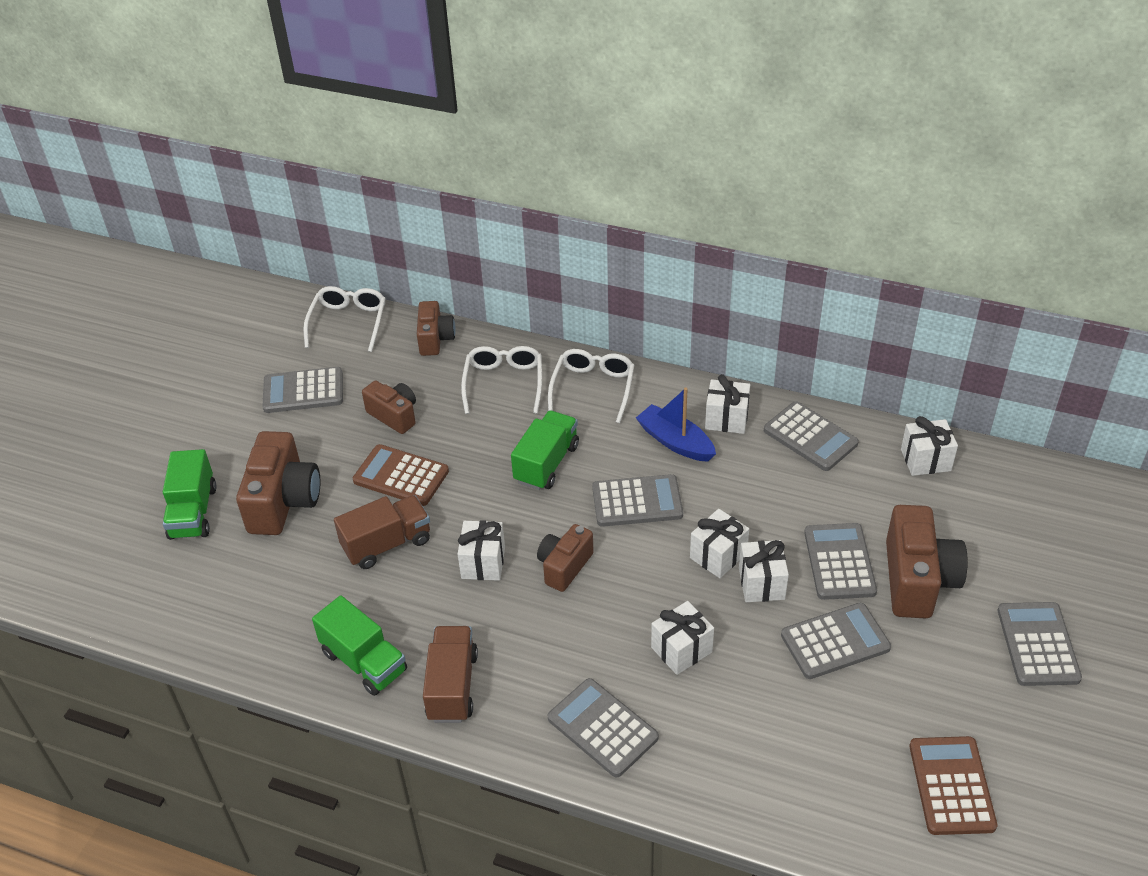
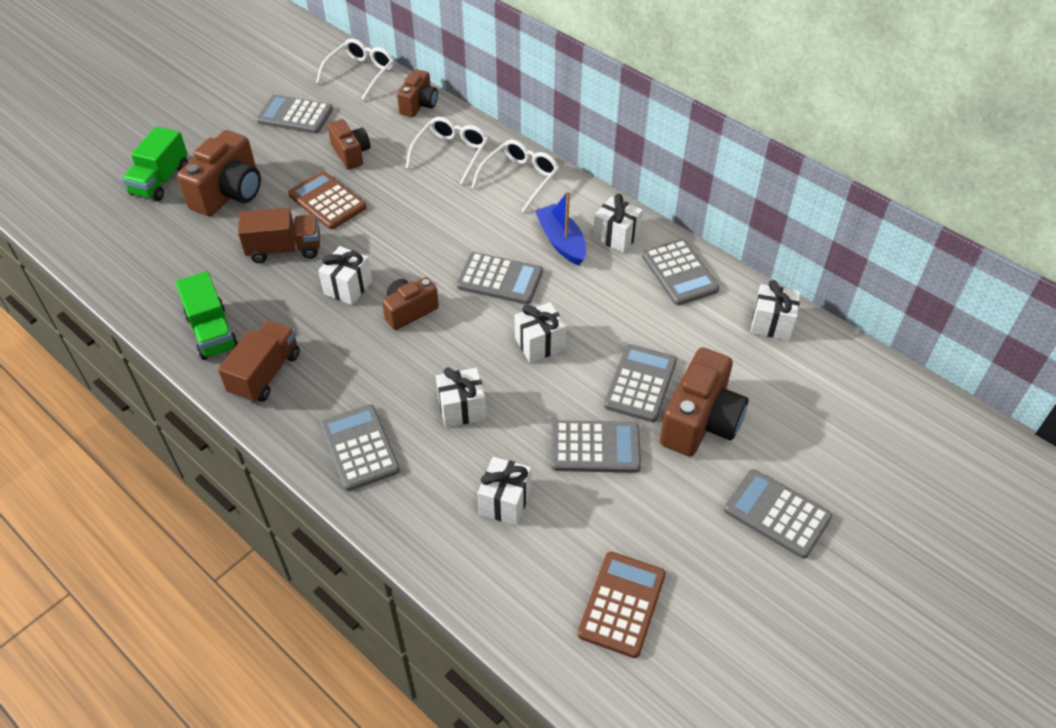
camera: 20 degrees right, 5 degrees up
green truck [511,410,579,490] -> none
white gift [739,540,789,602] -> white gift moved to [478,457,531,525]
grey calculator [998,602,1082,686] -> grey calculator turned 75 degrees counterclockwise [724,469,832,559]

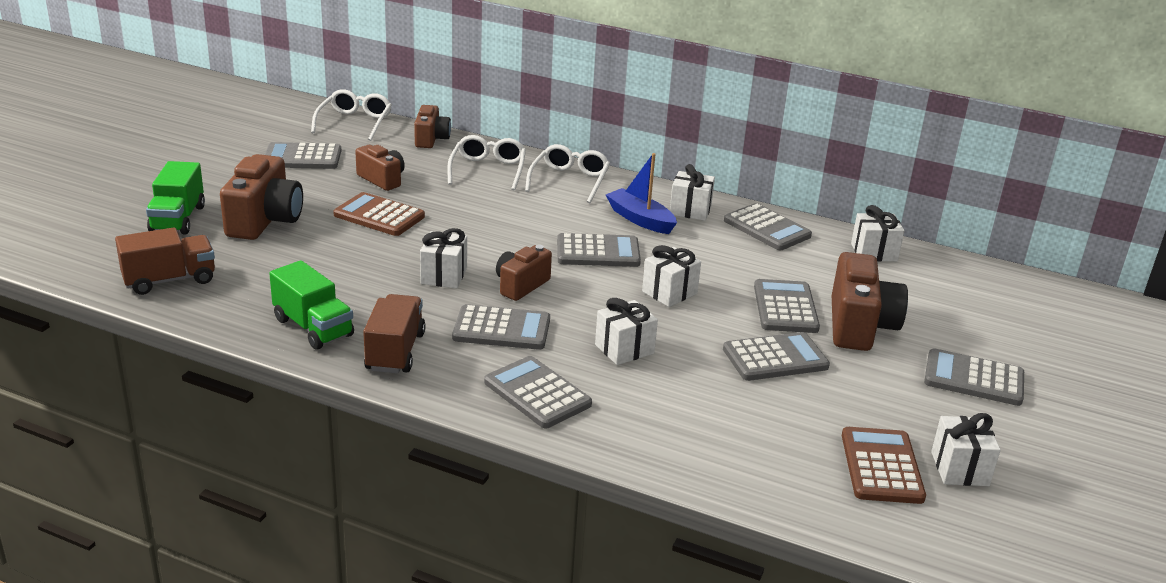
camera: 20 degrees left, 20 degrees down
brown truck [238,207,320,263] -> brown truck moved to [115,227,215,295]
white gift [478,457,531,525] -> white gift moved to [931,413,1001,486]
none -> grey calculator [452,304,550,350]

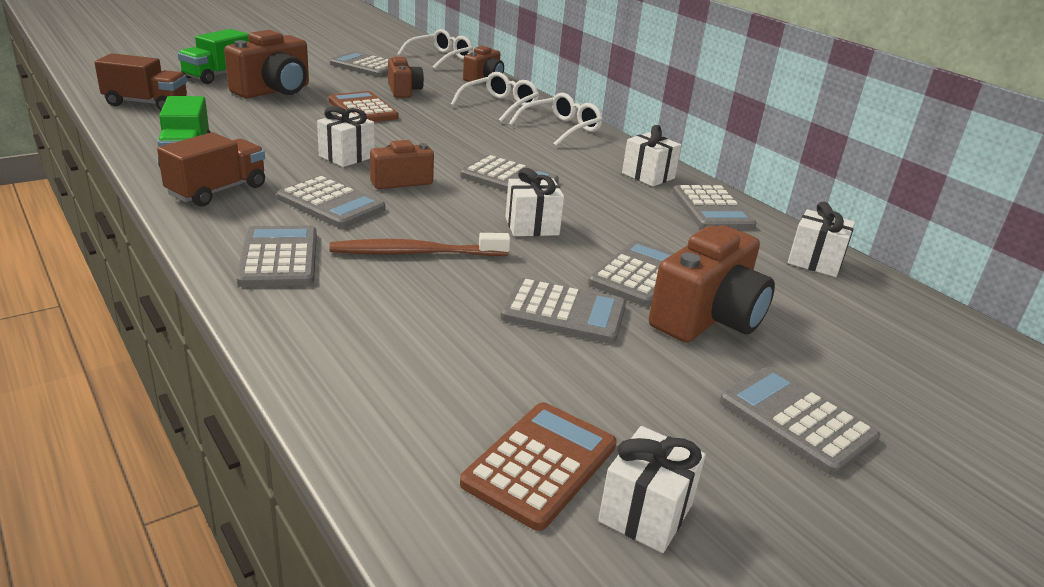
camera: 30 degrees right, 0 degrees up
white gift [595,298,658,365] -> brown toothbrush [330,233,510,256]
blue boat [606,153,677,234] -> none

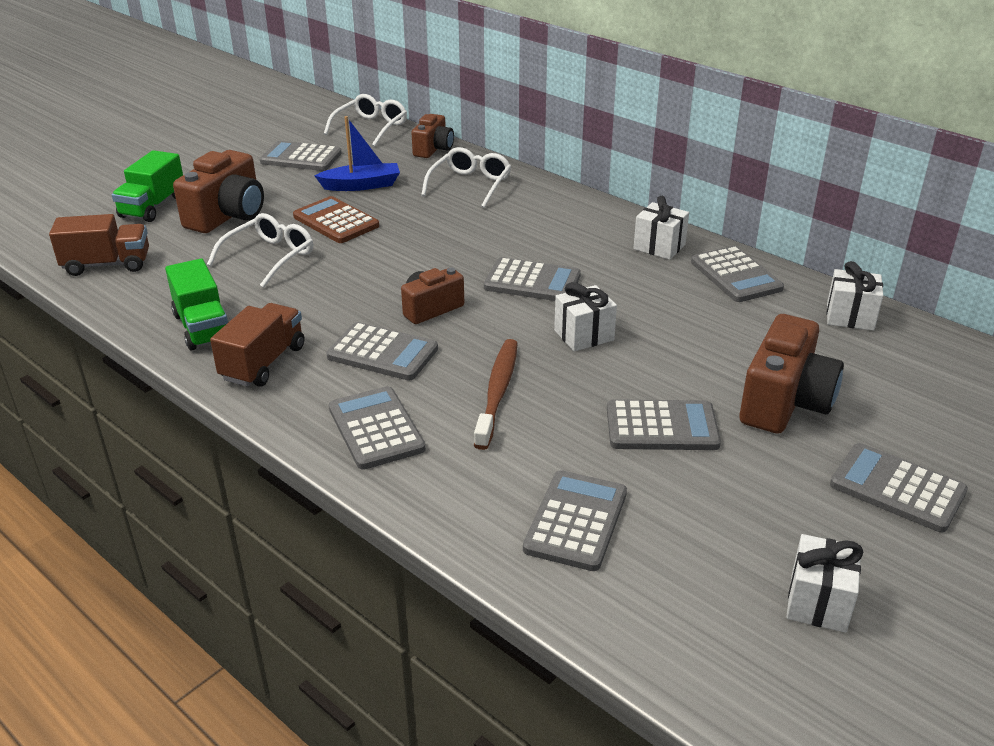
camera: 10 degrees left, 5 degrees up
white gift [317,106,375,167] -> none
brown toothbrush [330,233,510,256] -> brown toothbrush turned 120 degrees clockwise [474,339,518,450]
brown camera [388,57,424,98] -> blue boat [314,116,400,191]
brown calculator [460,402,617,531] -> none
white glasses [509,93,603,147] -> white glasses moved to [207,213,313,288]
grey calculator [588,240,674,307] -> grey calculator moved to [523,470,627,571]

